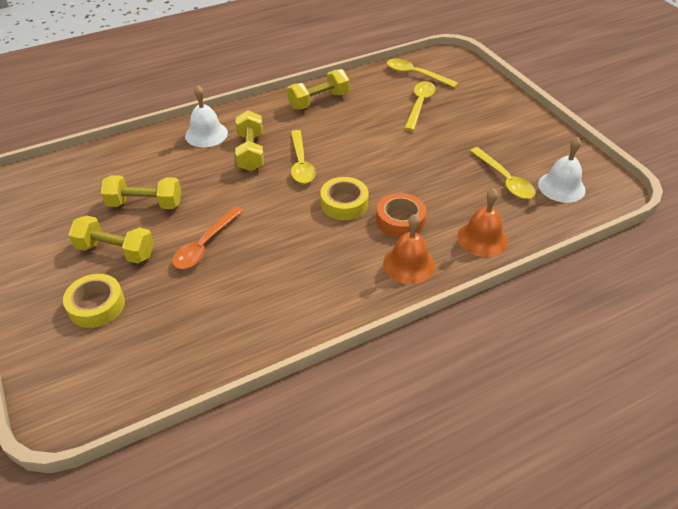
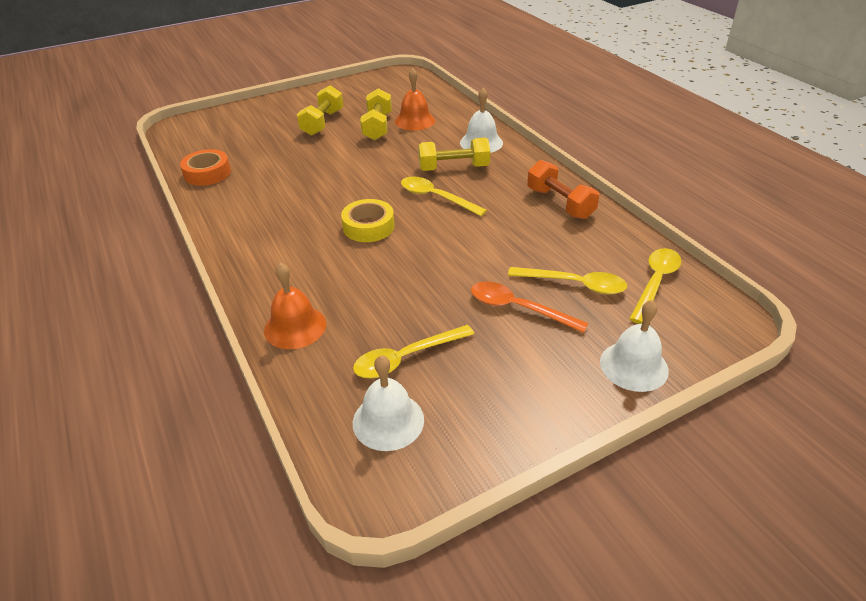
camera: 90 degrees right, 5 degrees down
yellow tape [63,274,125,328] -> none
orange spoon [172,206,243,269] -> orange spoon moved to [471,282,589,333]
yellow dumbbell [287,69,349,110] -> orange dumbbell [527,160,599,219]
yellow spoon [291,130,316,183] -> yellow spoon turned 45 degrees clockwise [401,177,487,216]
orange tape [376,193,426,238] -> orange tape moved to [180,149,231,186]
orange bell [383,214,435,284] -> orange bell moved to [395,68,435,131]
none -> white bell [600,300,669,392]

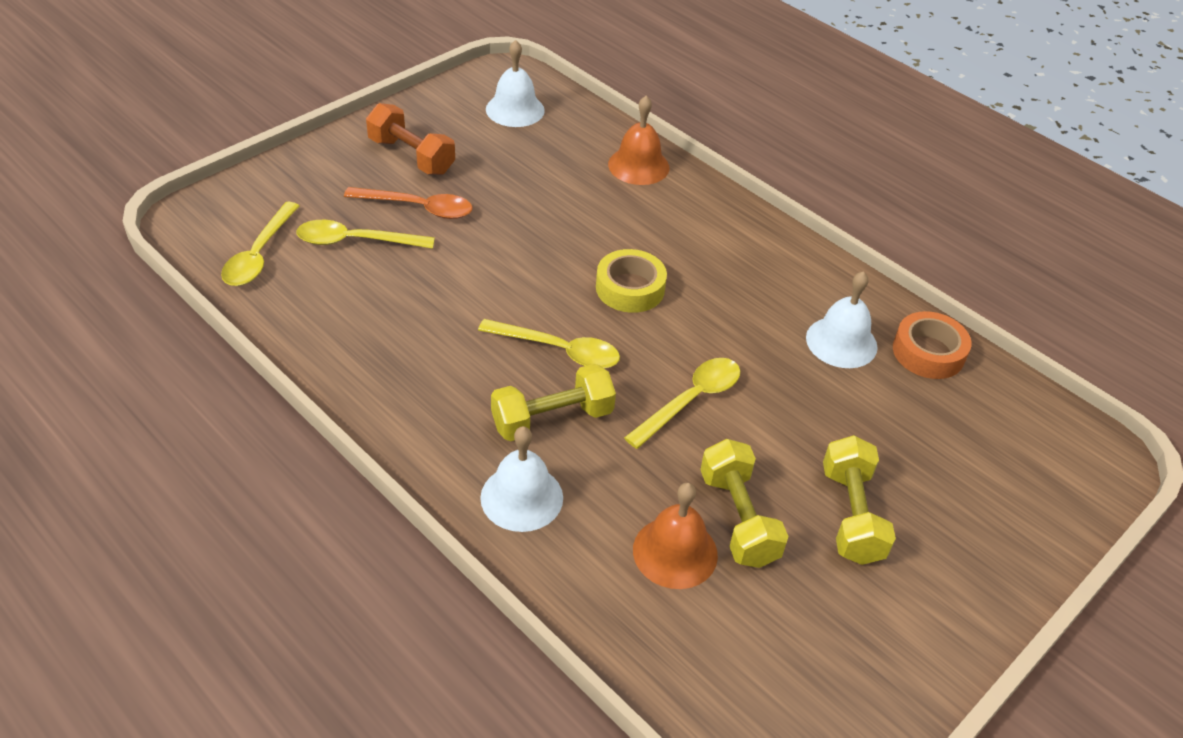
camera: 160 degrees right, 5 degrees up
yellow spoon [353,325,474,378] -> yellow spoon moved to [624,358,740,449]
orange dumbbell [527,160,599,219] -> orange dumbbell moved to [366,103,455,175]
white bell [600,300,669,392] -> white bell moved to [806,271,878,368]

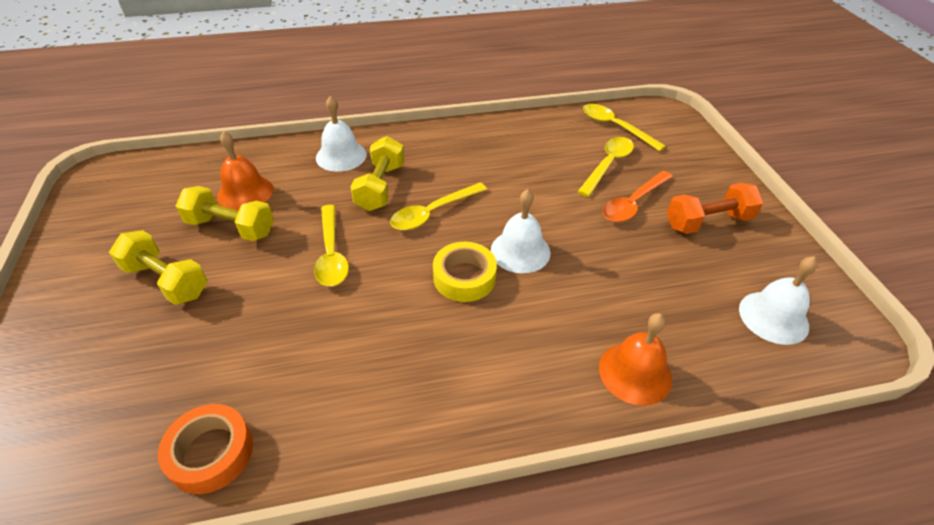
camera: 125 degrees right, 0 degrees up
white bell [806,271,878,368] -> white bell moved to [491,189,551,273]

